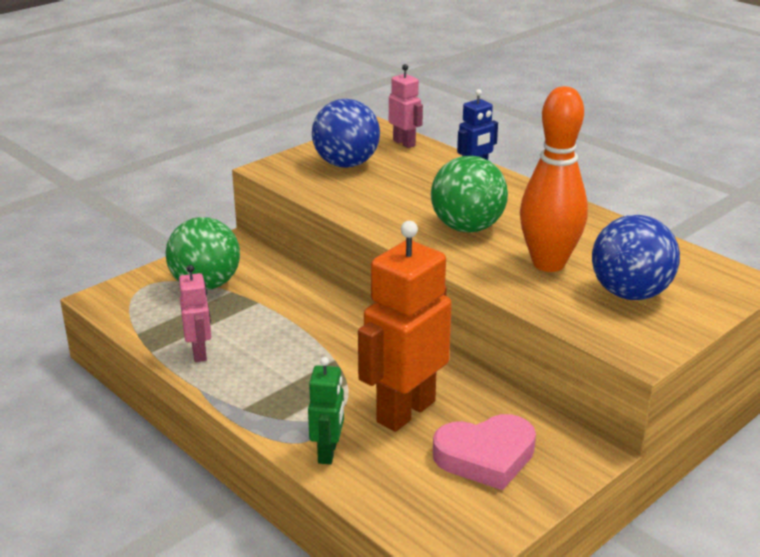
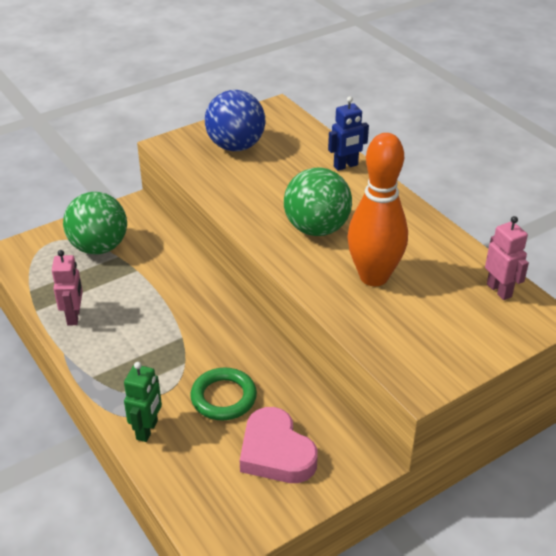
camera: 10 degrees right, 10 degrees up
orange robot [358,221,452,432] -> green ring [190,368,257,420]
pink robot [389,64,423,148] -> pink robot moved to [485,216,529,300]
pink heart [433,414,536,490] -> pink heart turned 60 degrees clockwise [240,407,318,483]
blue ball [592,215,680,300] -> none

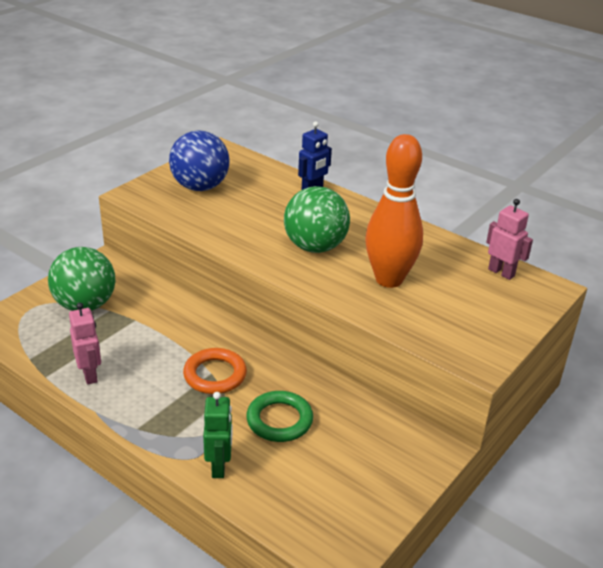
camera: 20 degrees left, 5 degrees down
pink heart [240,407,318,483] -> none
none -> orange ring [183,348,247,394]

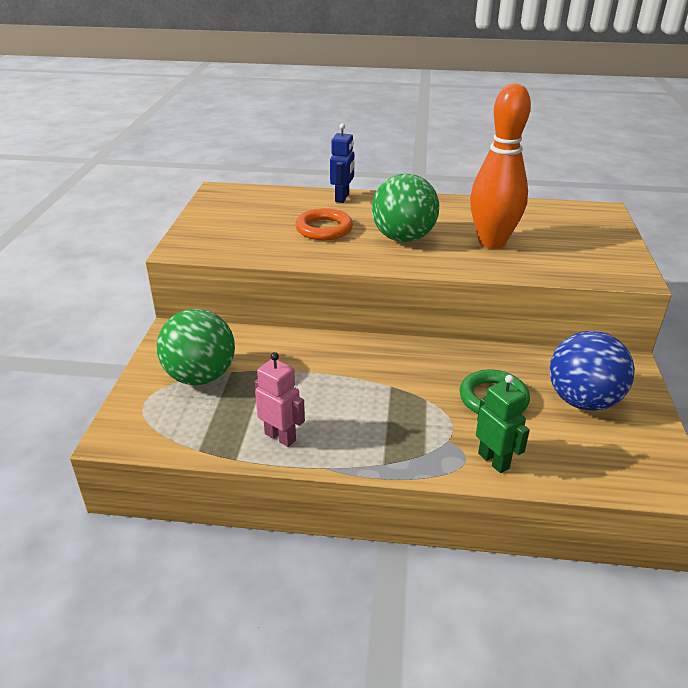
camera: 30 degrees left, 0 degrees up
blue ball [169,130,230,191] -> blue ball moved to [549,331,635,411]
orange ring [183,348,247,394] -> orange ring moved to [295,208,353,240]
pink robot [486,199,533,280] -> none

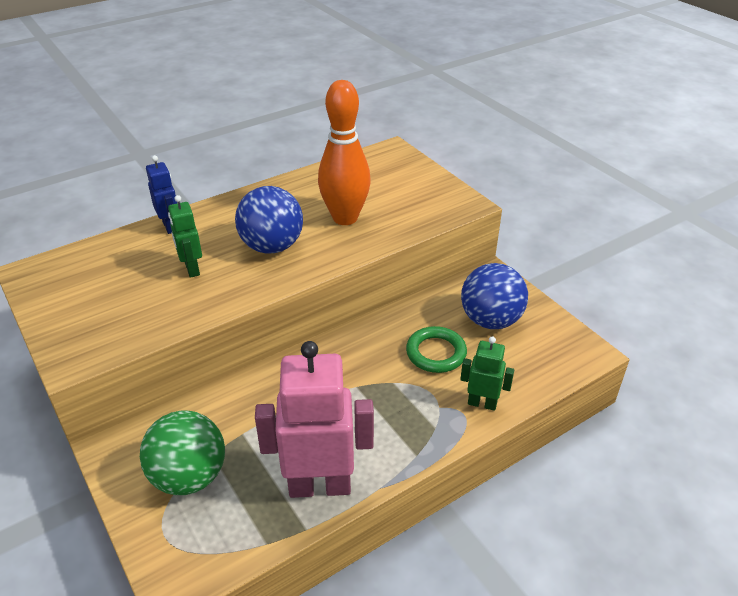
camera: 40 degrees left, 5 degrees up
pink robot [255,352,305,447] -> pink robot [255,341,374,498], size x1.95
orange ring [295,208,353,240] -> green robot [168,195,202,278]
green ball [372,174,439,242] -> blue ball [235,186,303,253]

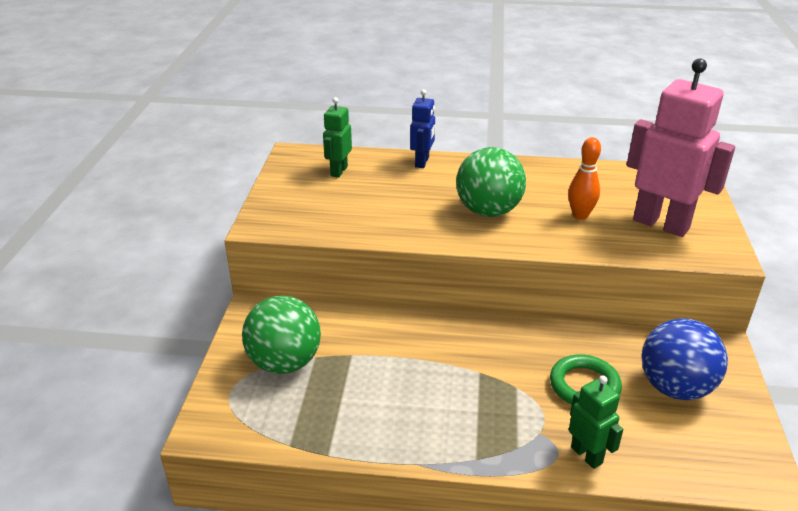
camera: 40 degrees right, 5 degrees down
green robot [168,195,202,278] -> green robot moved to [323,97,352,178]
blue ball [235,186,303,253] -> green ball [456,147,526,217]
pink robot [255,341,374,498] -> pink robot moved to [627,58,735,237]
orange bowling pin [318,80,371,225] -> orange bowling pin [568,137,601,220], size x0.55

